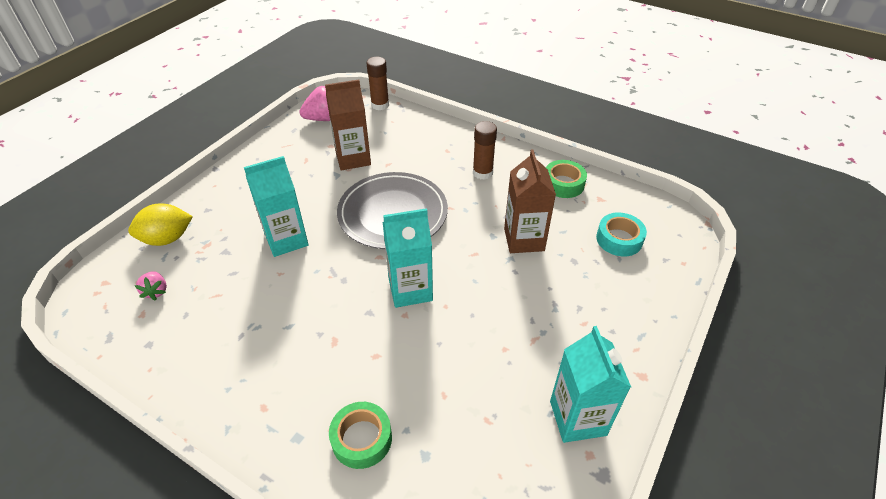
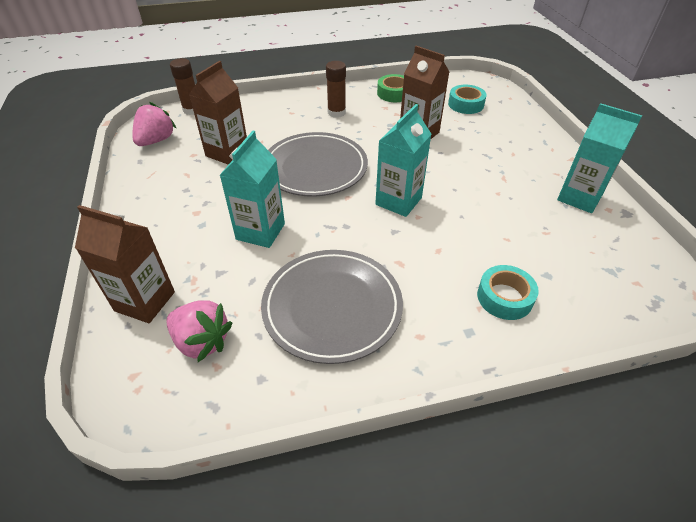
camera: 45 degrees left, 0 degrees up
yellow lemon [128,204,193,246] -> brown carton [75,205,175,323]
pink strawberry [135,271,167,301] -> pink strawberry [166,300,233,362], size x1.73
green tape [329,402,392,469] -> turquoise tape [477,265,539,320]
none -> grey plate [261,250,403,364]

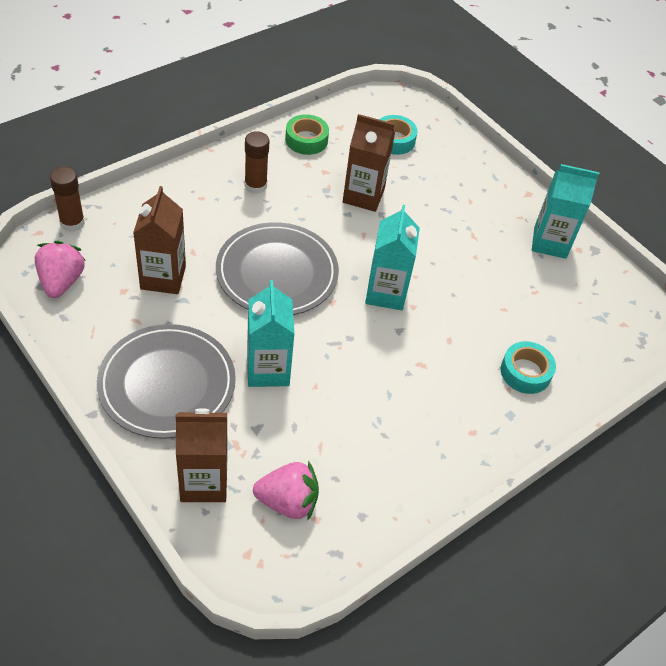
camera: 30 degrees left, 5 degrees up
grey plate [261,250,403,364] -> grey plate moved to [97,324,236,439]

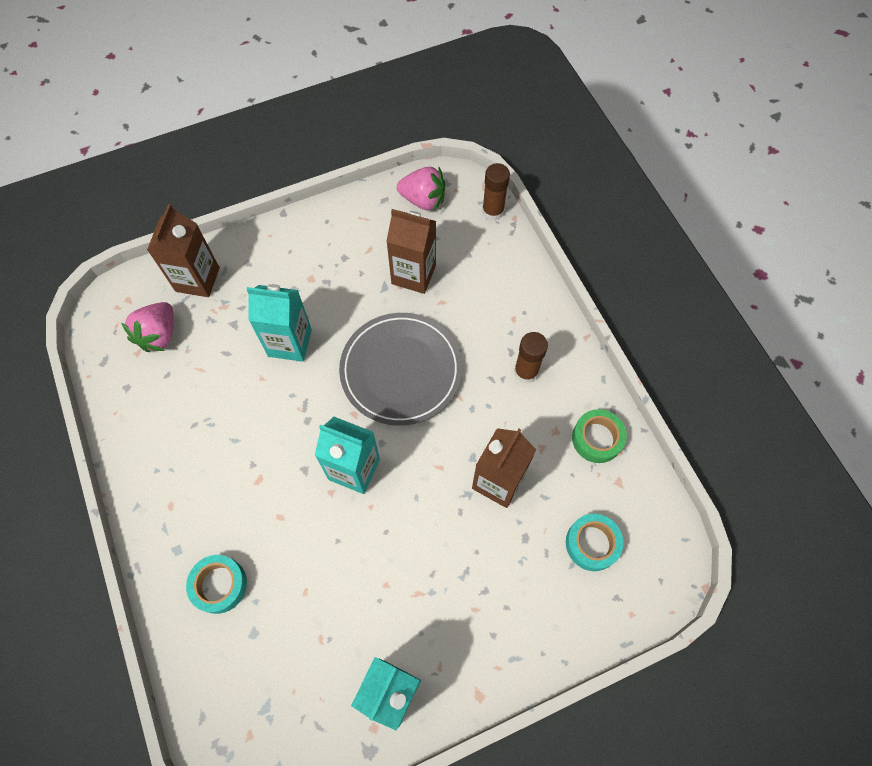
camera: 110 degrees right, 15 degrees up
grey plate [97,324,236,439] -> none

